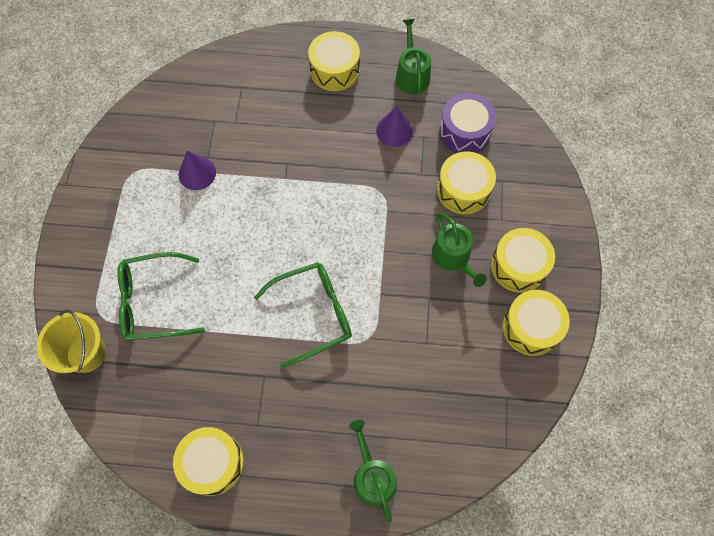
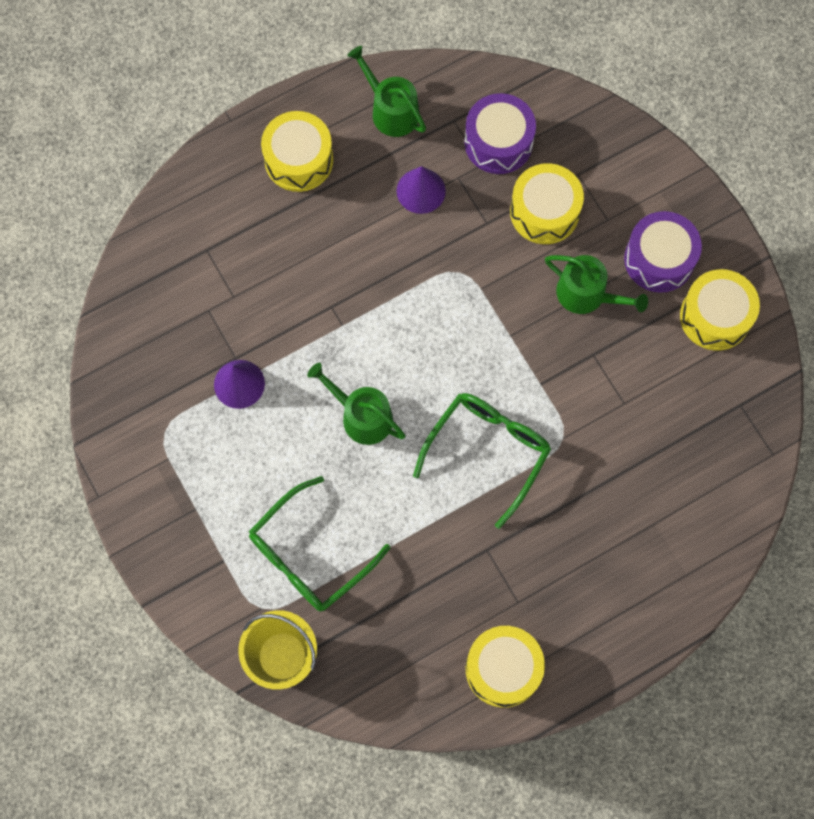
camera: 35 degrees left, 5 degrees up
green watering can [349,420,397,522] -> green watering can moved to [307,363,406,445]
yellow drum [491,228,555,293] -> purple drum [624,211,702,293]

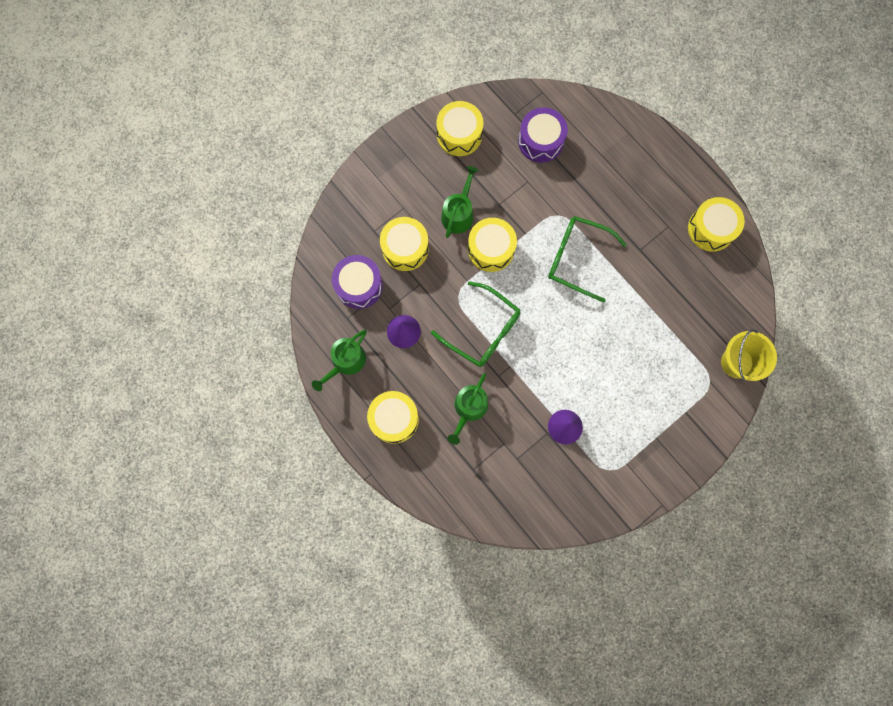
camera: 100 degrees left, 5 degrees up
green glasses [249,476,390,611] -> green glasses moved to [431,281,521,367]
green watering can [307,363,406,445] -> green watering can moved to [448,373,488,445]
purple drum [624,211,702,293] -> purple drum moved to [518,107,568,163]
none -> yellow drum [468,218,517,272]

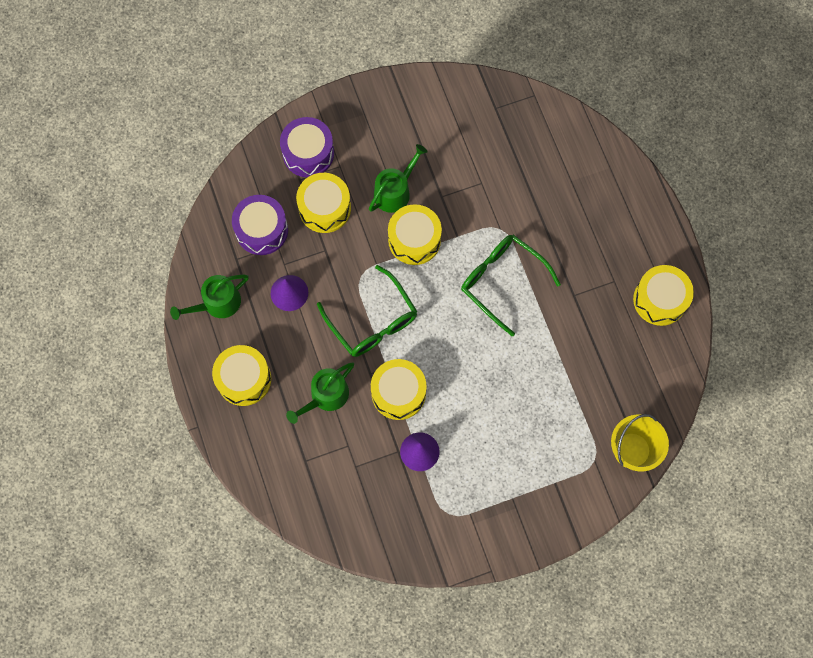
camera: 20 degrees right, 5 degrees down
yellow drum [437,101,483,156] -> yellow drum moved to [371,359,426,420]
purple drum [518,107,568,163] -> purple drum moved to [280,117,334,177]

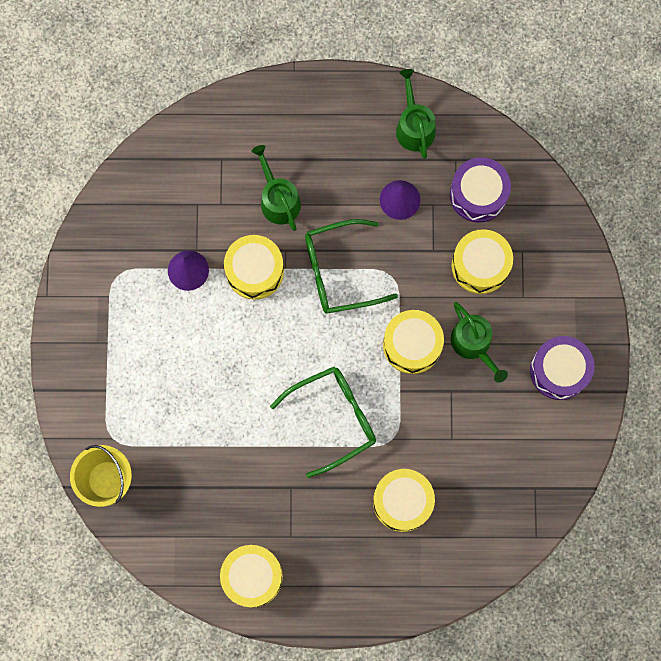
camera: 110 degrees right, 5 degrees up
yellow drum [212,345,271,406] -> yellow drum moved to [373,469,435,532]
purple drum [280,117,334,177] -> purple drum moved to [530,336,594,400]

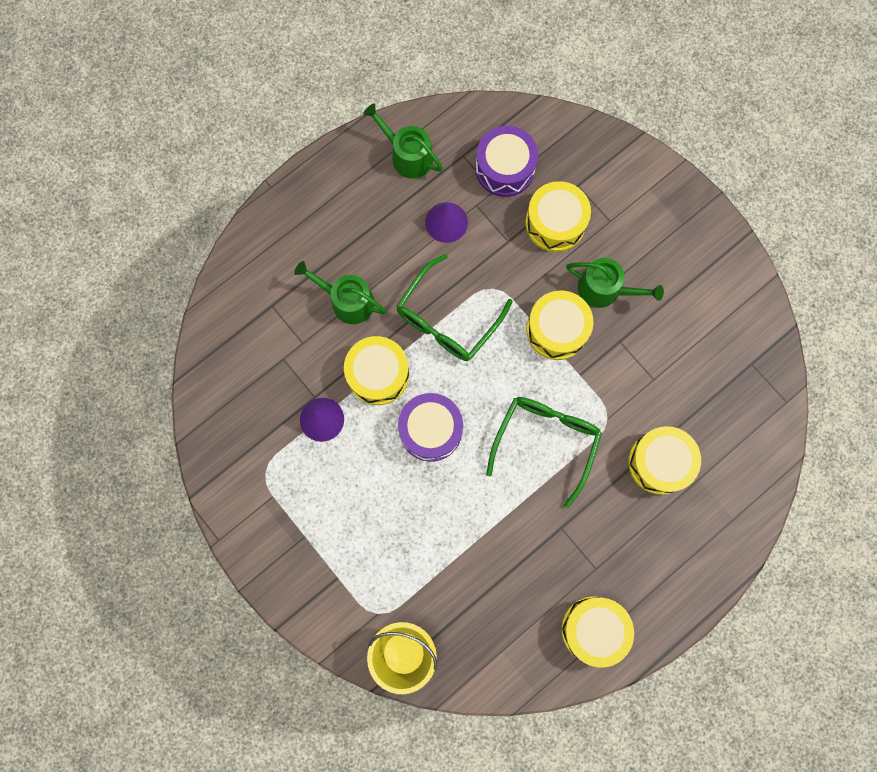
camera: 40 degrees left, 0 degrees up
purple drum [530,336,594,400] -> purple drum moved to [398,393,463,462]

